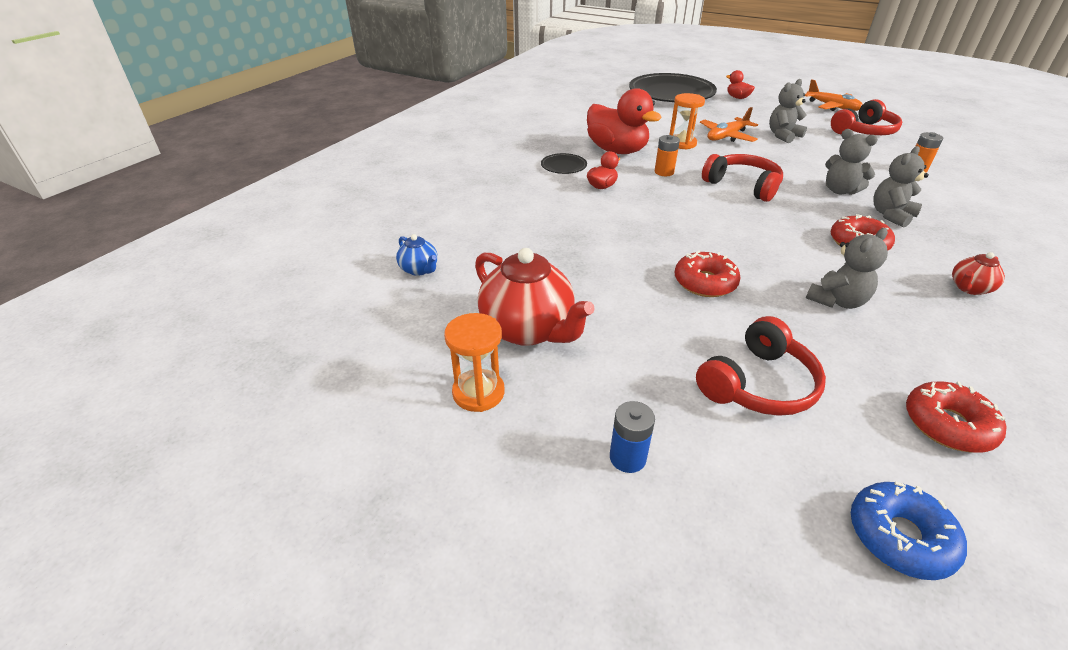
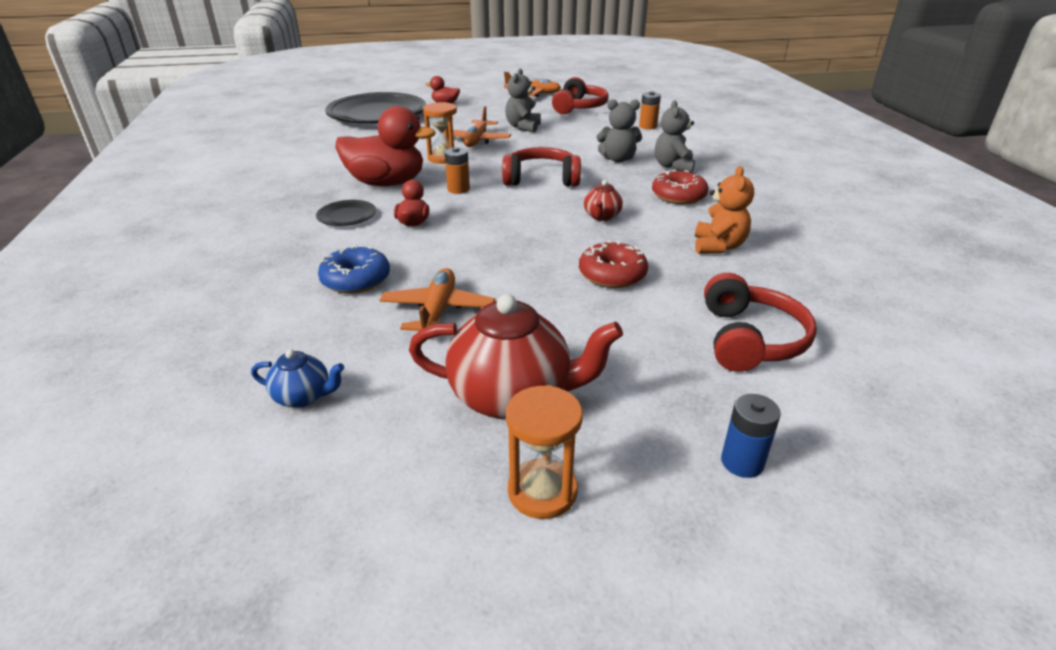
camera: 40 degrees left, 5 degrees down
grey teddy bear [806,228,888,309] -> orange teddy bear [695,166,754,254]
blue donut [851,481,967,580] -> blue donut moved to [318,245,390,294]
red donut [906,381,1006,453] -> none
red teapot [952,252,1005,295] -> red teapot moved to [584,180,623,221]
none -> orange plane [380,268,495,331]

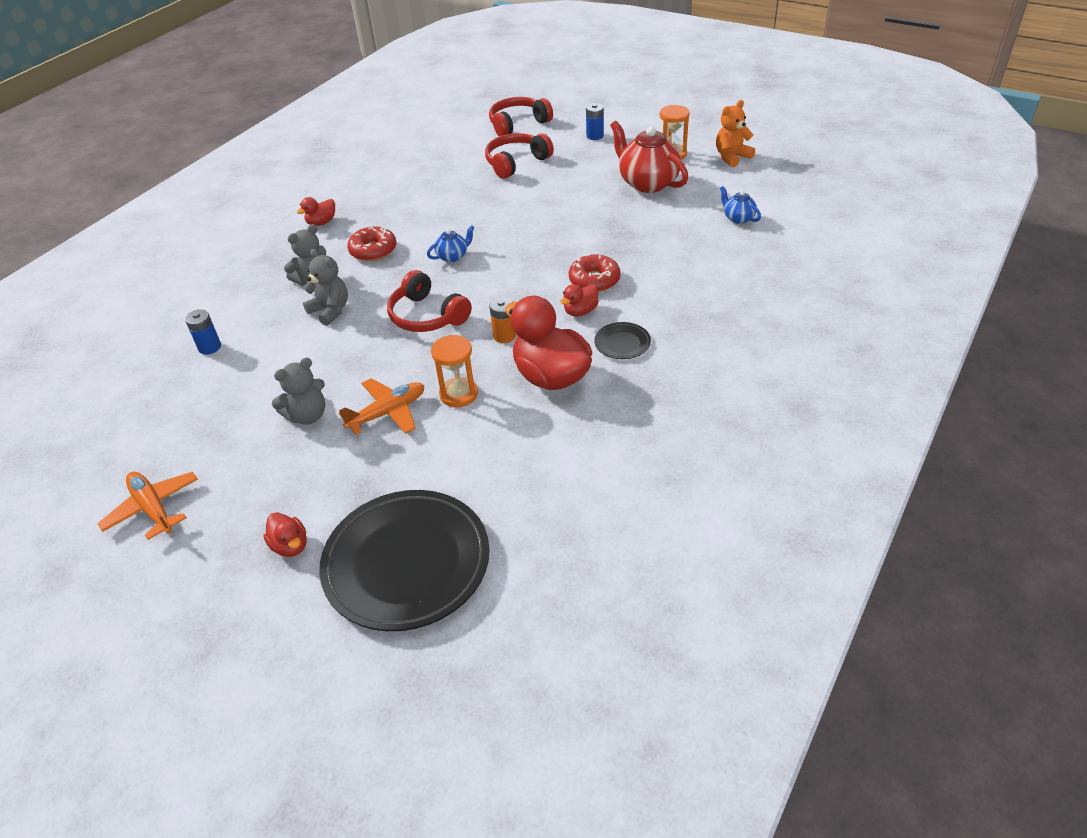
camera: 135 degrees left, 10 degrees up
blue donut [318,245,390,294] -> none
orange plane [380,268,495,331] -> none
red headphones [552,77,609,114] -> red headphones moved to [489,97,553,137]
red donut [579,240,648,288] -> red donut moved to [569,254,621,292]
red teapot [584,180,623,221] -> blue teapot [427,225,475,262]
orange battery [639,91,661,129] -> blue battery [185,309,221,355]
orange teddy bear [695,166,754,254] -> orange teddy bear moved to [716,100,755,167]
none -> red duck [297,197,335,226]

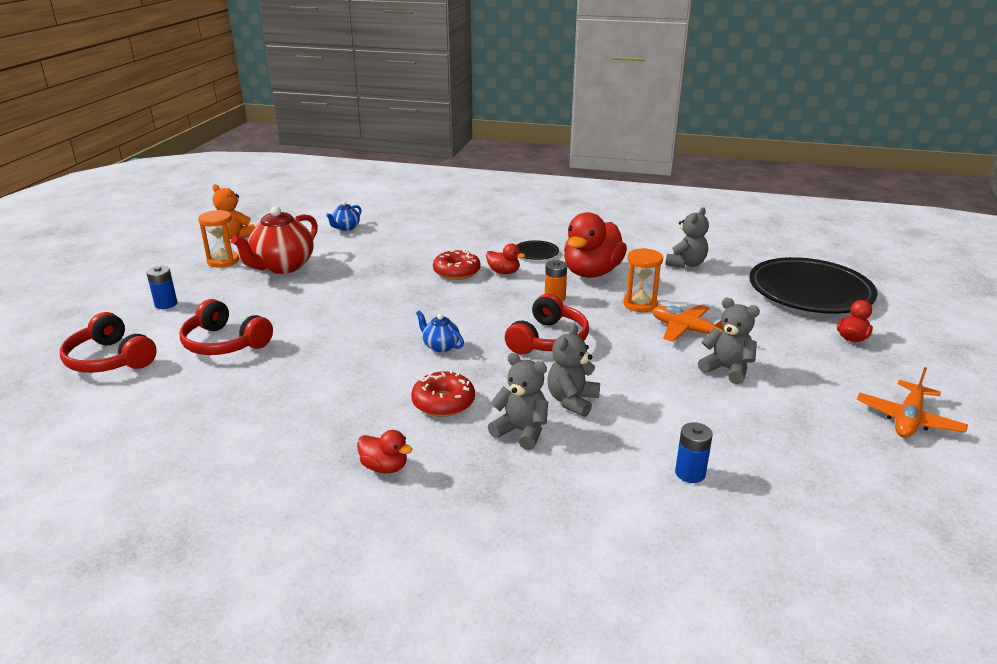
camera: 110 degrees left, 15 degrees down
none -> grey teddy bear [665,207,709,268]

